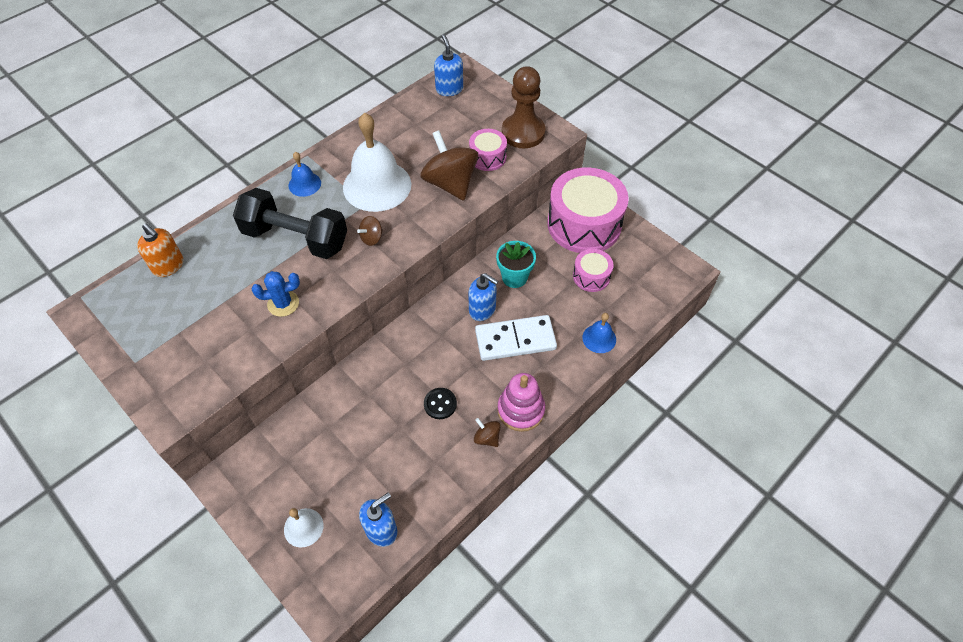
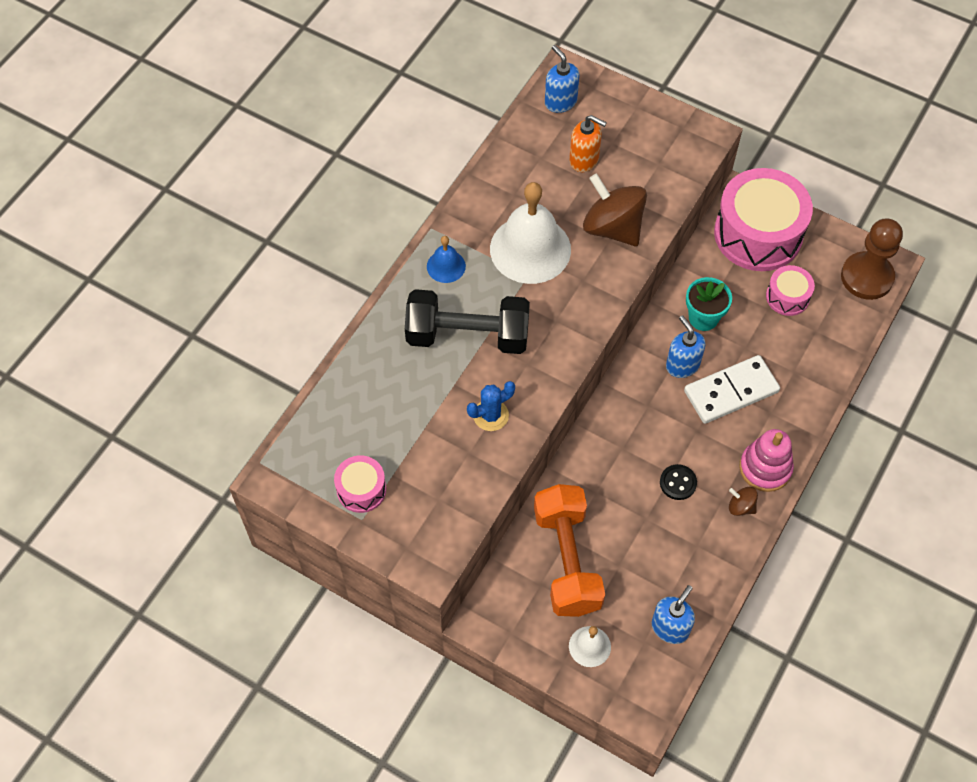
camera: 15 degrees left, 5 degrees up
orange soap dispenser [137,223,183,277] -> orange soap dispenser moved to [569,115,607,172]
brown spinning top [357,216,383,246] -> none
blue soap dispenser [468,273,498,321] -> blue soap dispenser turned 135 degrees counterclockwise [666,315,706,378]
pink drum [469,129,507,171] -> pink drum moved to [334,455,386,513]
brown pawn [502,66,545,148] -> brown pawn moved to [841,219,903,300]
blue bell [582,313,616,353] -> none
none -> orange dumbbell [534,484,605,617]

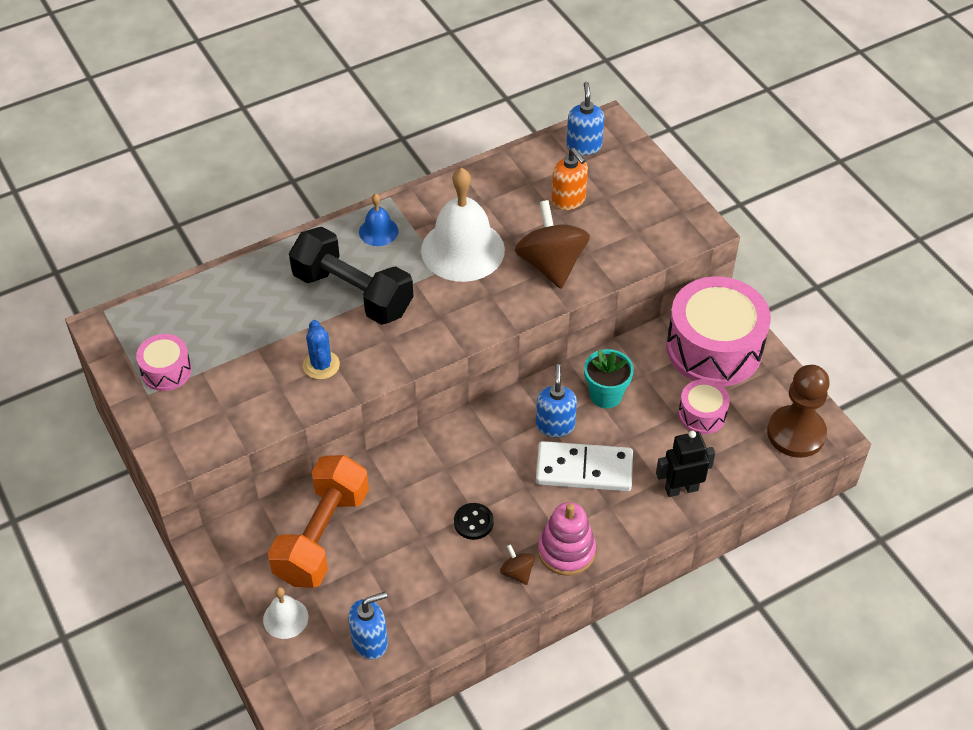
camera: 30 degrees right, 10 degrees down
blue cactus [467,381,515,431] -> blue cactus turned 75 degrees clockwise [303,320,340,379]
none -> black robot [656,431,716,497]

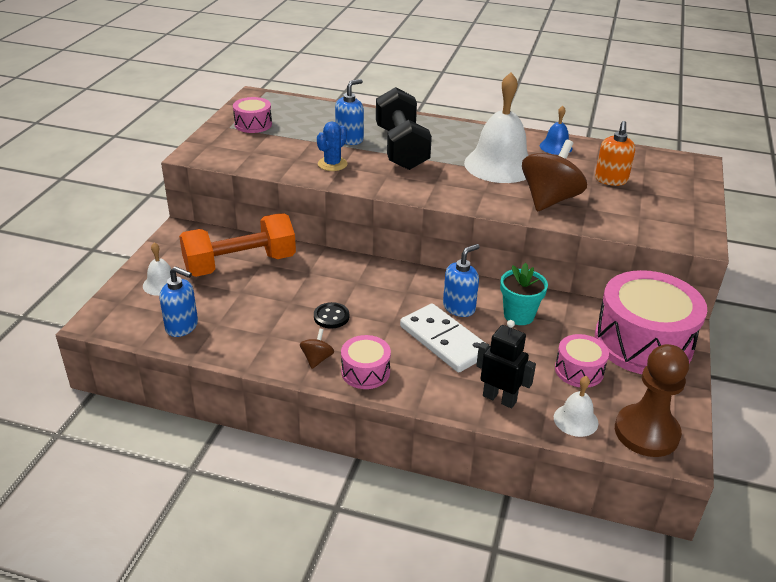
camera: 45 degrees right, 15 degrees down
blue bell [359,193,399,246] -> blue bell moved to [540,106,573,155]
pink stacking toy [538,502,596,576] -> pink drum [341,335,391,389]
blue soap dispenser [566,82,604,155] -> blue soap dispenser moved to [335,79,364,145]
none -> white bell [554,376,598,437]

